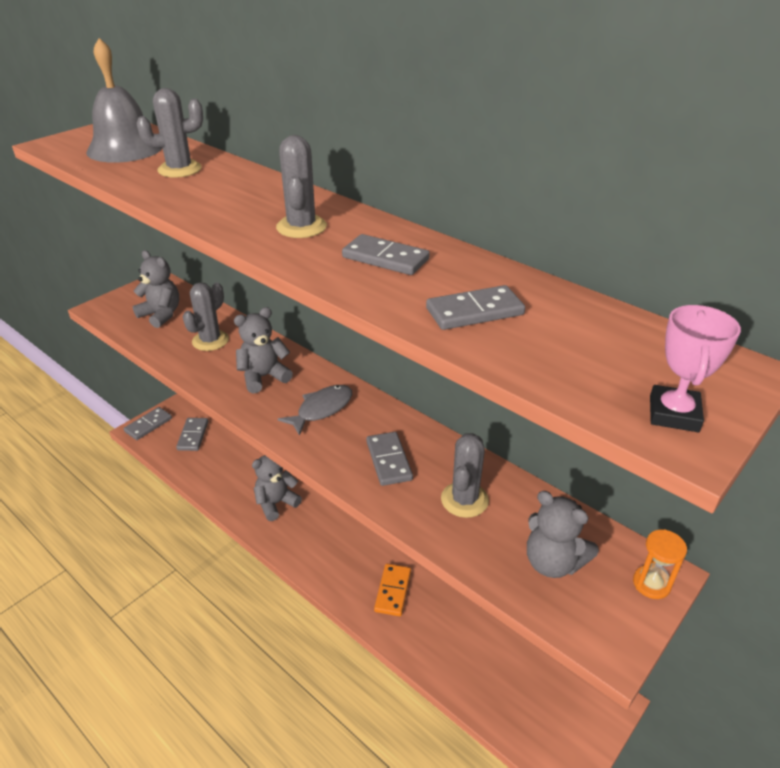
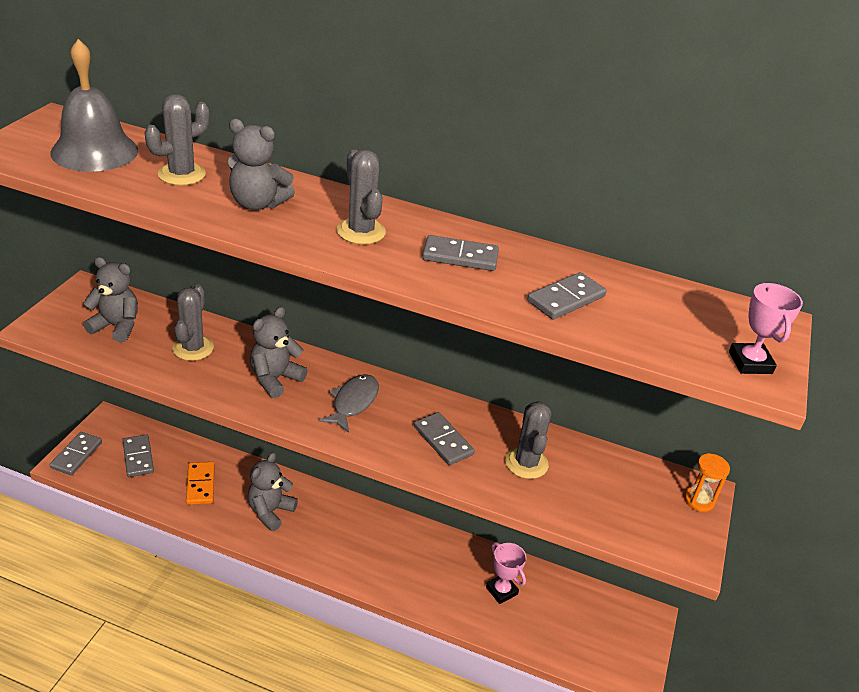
camera: 25 degrees left, 0 degrees up
orange domino [374,564,411,616] -> orange domino moved to [186,462,215,505]
grey teddy bear [527,491,599,578] -> grey teddy bear moved to [228,119,295,210]
none -> pink trophy [486,542,527,604]

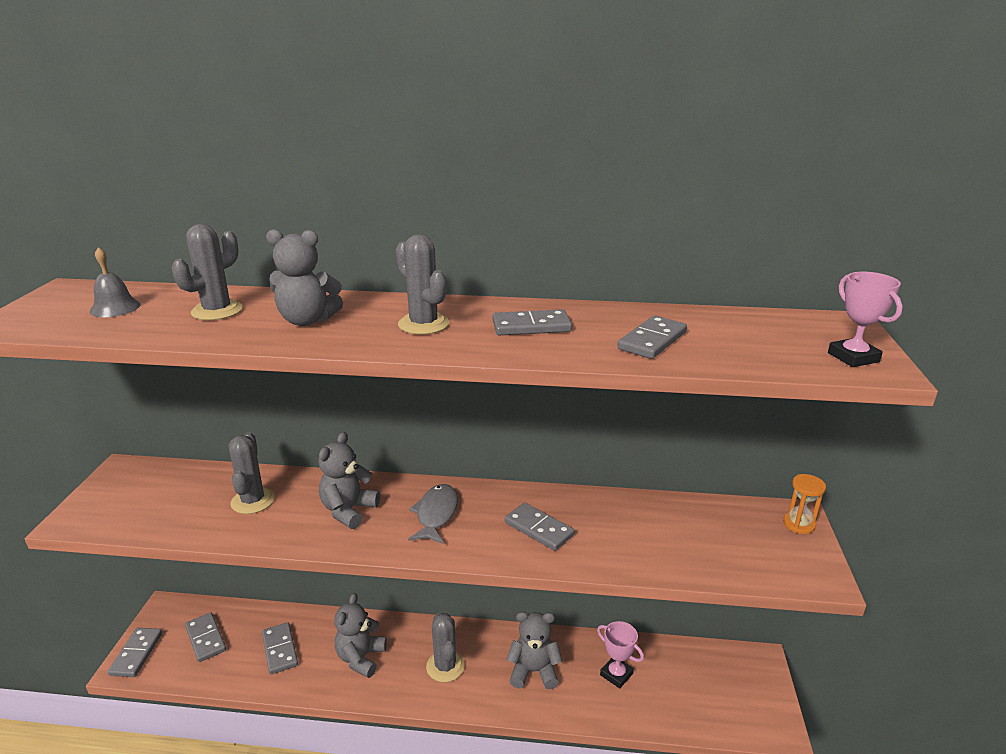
camera: 10 degrees left, 10 degrees down
grey bell [50,39,138,172] -> grey bell [90,247,141,317], size x0.52
grey teddy bear [83,257,138,343] -> grey teddy bear moved to [506,612,563,690]
orange domino [186,462,215,505] -> grey domino [262,622,298,674]
grey cactus [505,401,552,479] -> grey cactus moved to [426,613,465,682]

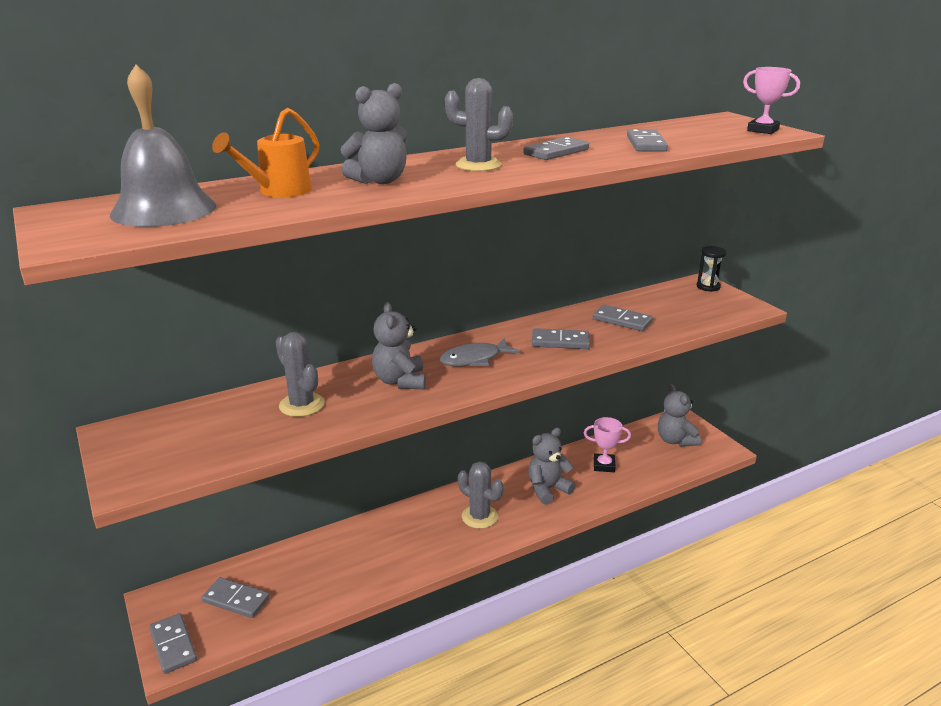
camera: 35 degrees left, 0 degrees up
grey bell [90,247,141,317] -> grey bell [110,64,216,227], size x1.93
grey cactus [172,224,243,320] -> orange watering can [212,108,319,198]
grey domino [262,622,298,674] -> grey domino moved to [593,305,653,331]
grey teddy bear [335,593,387,678] -> grey teddy bear moved to [658,384,701,447]
grey fish [408,484,458,544] -> grey fish turned 90 degrees counterclockwise [440,338,520,367]
orange hourglass [783,474,826,534] -> black hourglass [697,246,726,292]

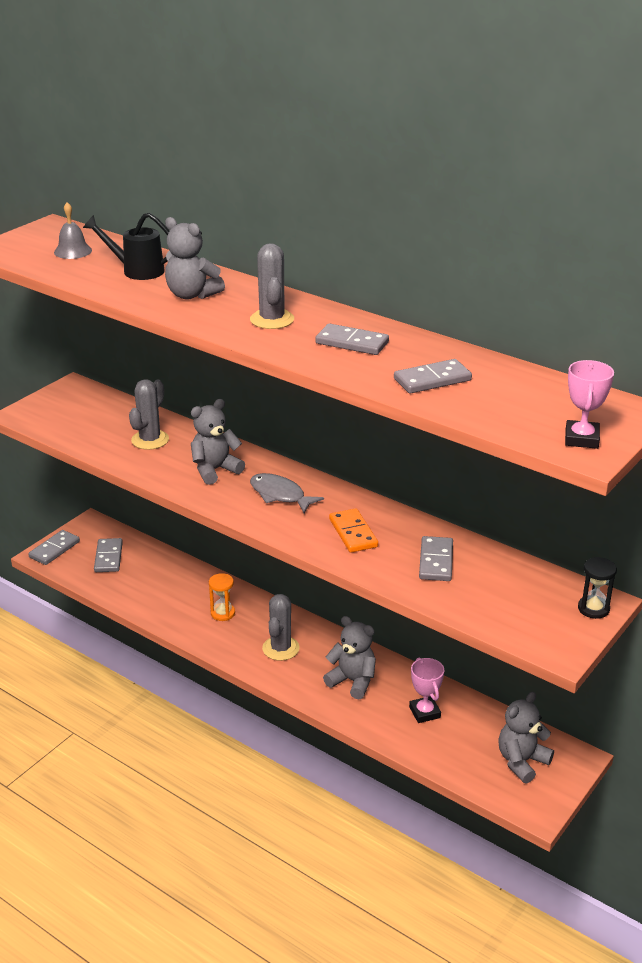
camera: 65 degrees right, 5 degrees up
grey bell [110,64,216,227] -> grey bell [54,202,92,259], size x0.52
orange watering can [212,108,319,198] -> black watering can [83,213,169,280]
grey domino [532,328,590,349] -> orange domino [329,508,378,553]
none -> orange hourglass [209,573,235,621]

